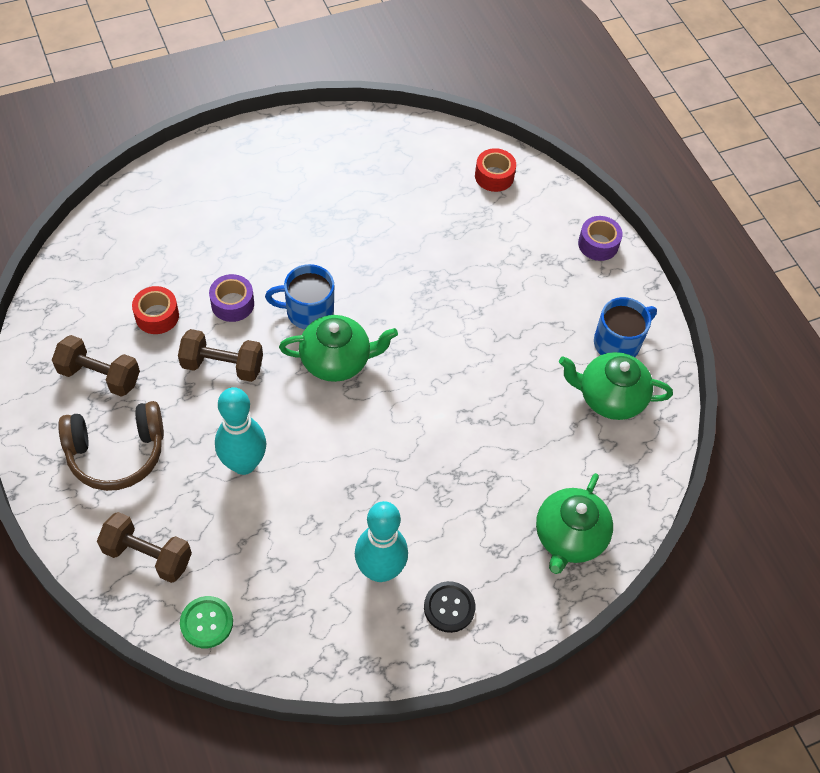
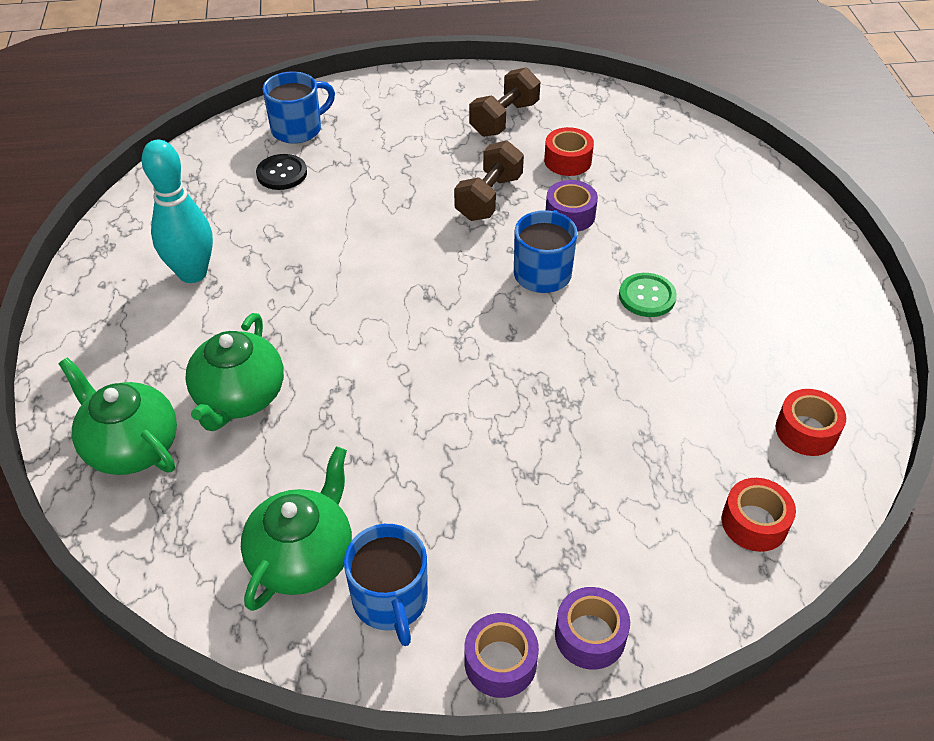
camera: 110 degrees right, 10 degrees down
brown headphones [58,401,164,491] -> none
brown dumbbell [97,512,192,583] -> blue mug [262,71,335,144]
green button [180,596,233,648] -> green button moved to [619,273,677,317]
turquoise bowling pin [215,387,266,475] -> none
green teapot [279,315,398,382] -> green teapot moved to [185,313,284,431]
black button [424,581,476,633] -> black button moved to [256,154,307,190]
none -> purple tape [465,613,539,698]
none -> red tape [776,389,846,456]

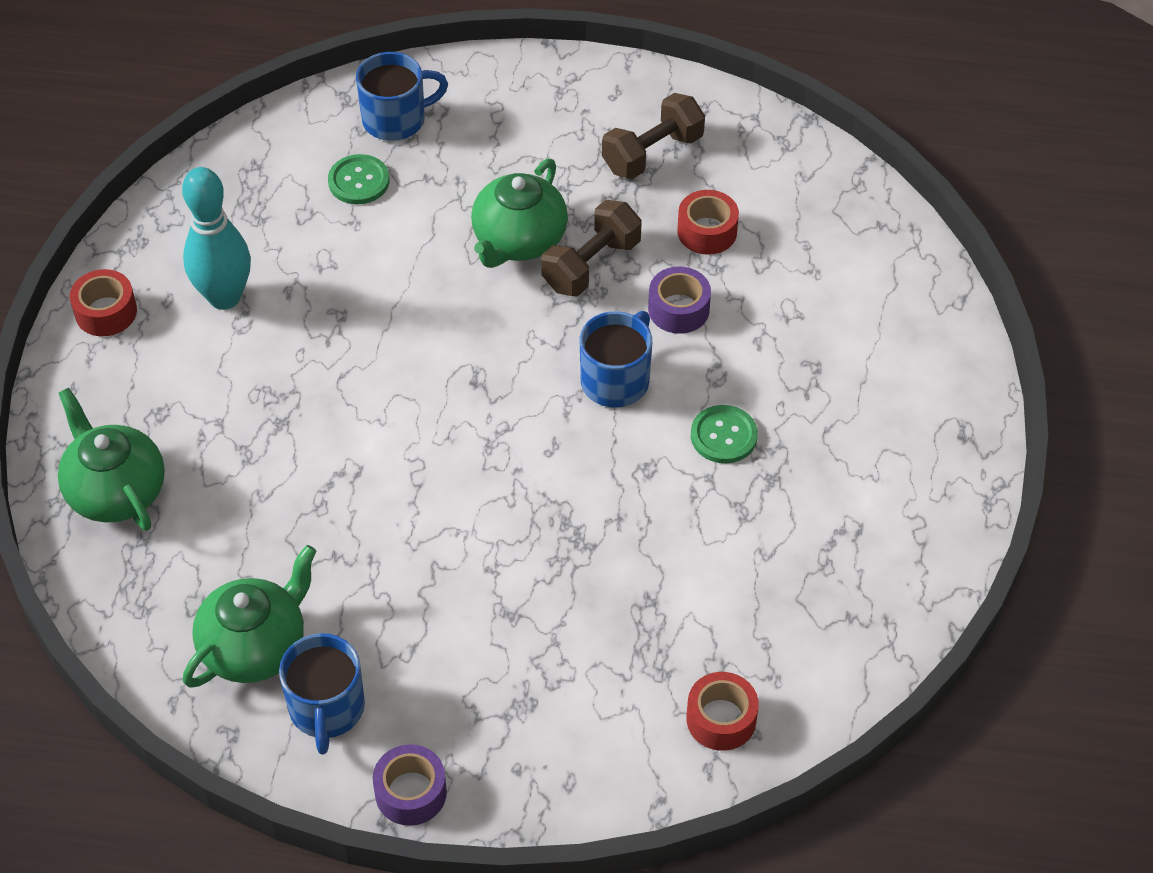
camera: 15 degrees right, 5 degrees up
green teapot [185,313,284,431] -> green teapot moved to [471,159,568,268]
black button [256,154,307,190] -> green button [328,154,390,204]
purple tape [555,587,630,670] -> none
red tape [776,389,846,456] -> red tape moved to [70,269,137,336]

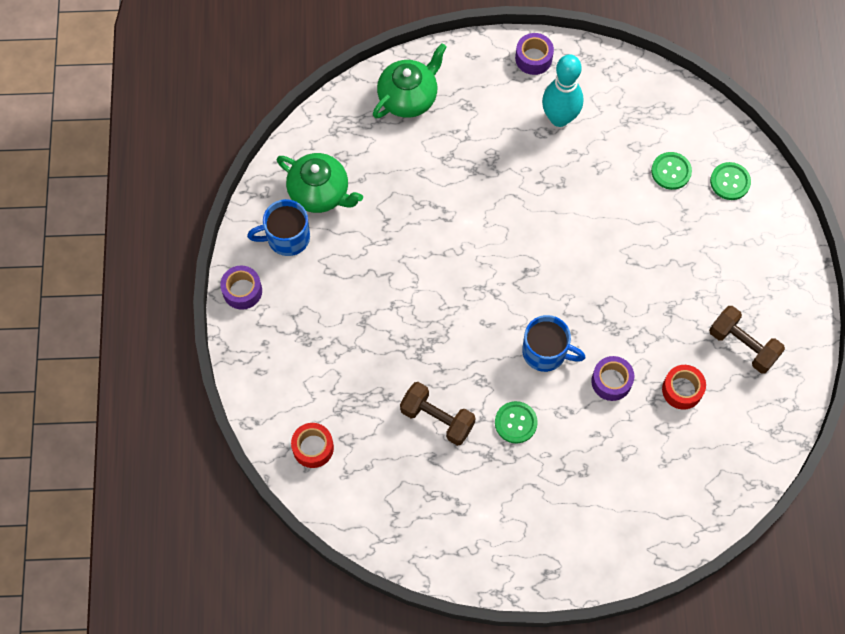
camera: 80 degrees right, 15 degrees up
red tape [70,269,137,336] -> purple tape [515,33,554,75]
blue mug [356,52,448,141] -> green button [710,162,751,200]
green teapot [471,159,568,268] -> none
brown dumbbell [541,200,642,296] -> brown dumbbell moved to [400,382,476,446]

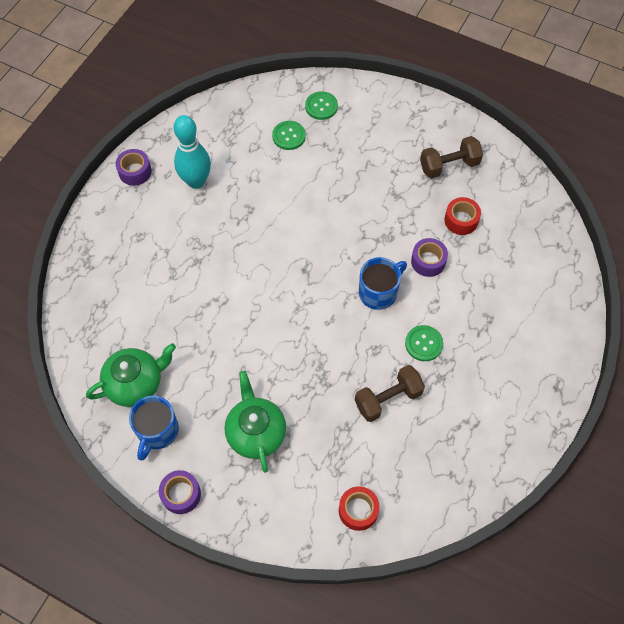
camera: 60 degrees left, 5 degrees down
green teapot [373,43,447,118] -> green teapot moved to [224,371,286,473]

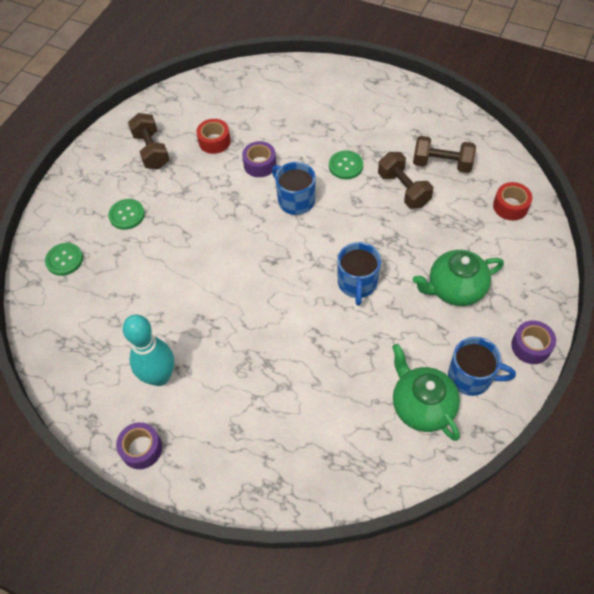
camera: 90 degrees left, 5 degrees down
green button [272,121,306,150] -> green button moved to [108,199,145,230]
none -> blue mug [338,242,381,306]
none -> brown dumbbell [413,136,476,173]

